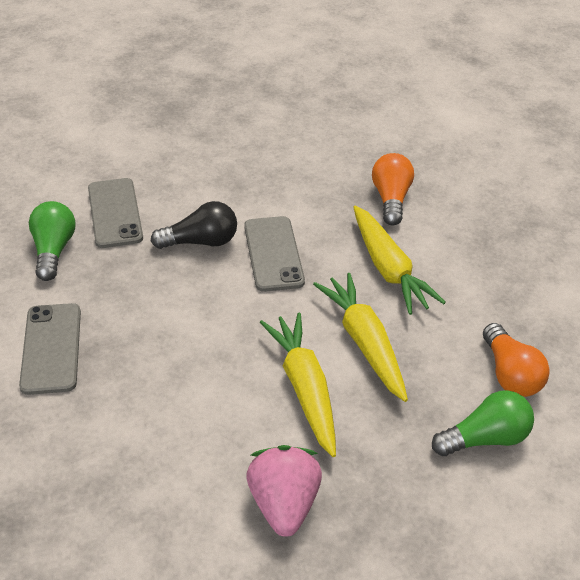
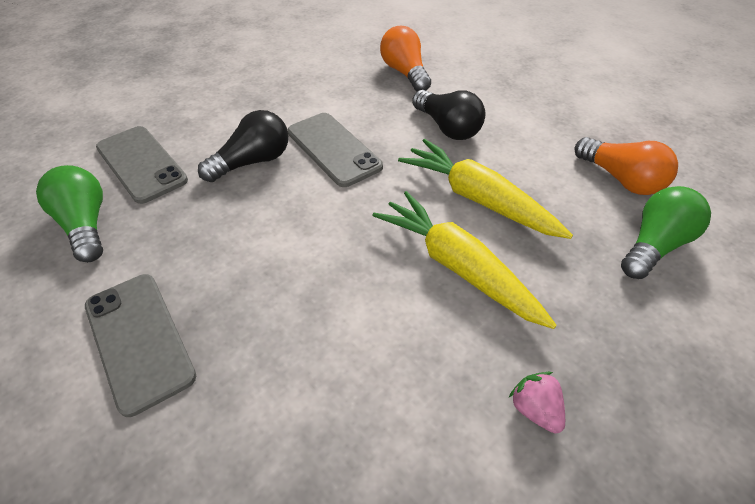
camera: 25 degrees left, 5 degrees up
pink strawberry [246,445,322,537] -> pink strawberry [509,372,565,433], size x0.52
yellow carrot [353,206,446,315] -> black light bulb [412,90,485,140]

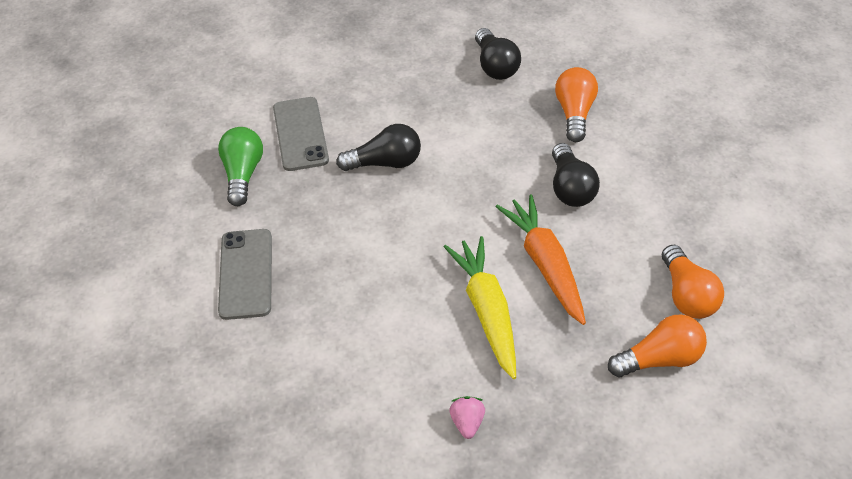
camera: 30 degrees right, 0 degrees up
grey phone [288,113,383,187] -> none
yellow carrot [398,139,573,239] -> orange carrot [496,194,586,325]
green light bulb [621,186,711,279] -> orange light bulb [608,314,707,377]
none -> black light bulb [475,28,521,80]

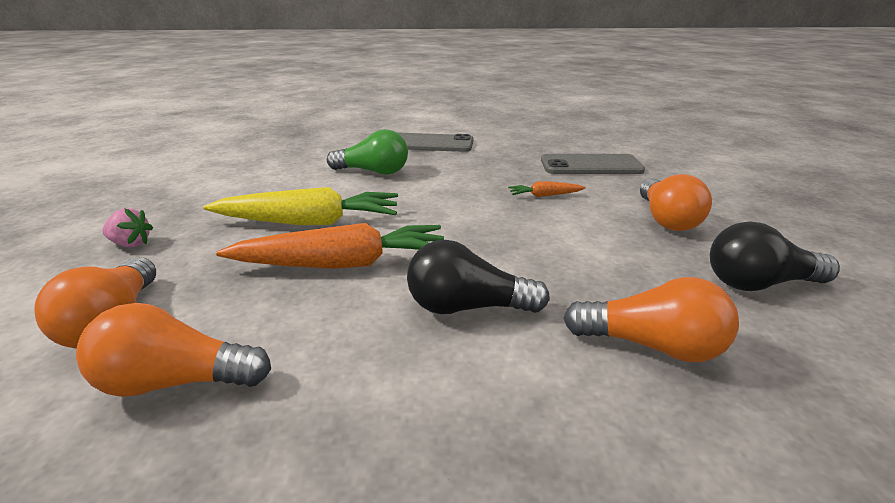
camera: 100 degrees right, 20 degrees down
green light bulb [218,127,263,206] -> green light bulb moved to [327,129,408,175]
black light bulb [336,124,421,171] -> orange carrot [508,181,586,197]
pink strawberry [449,396,485,439] -> pink strawberry moved to [102,208,153,247]
none -> orange light bulb [640,174,712,231]

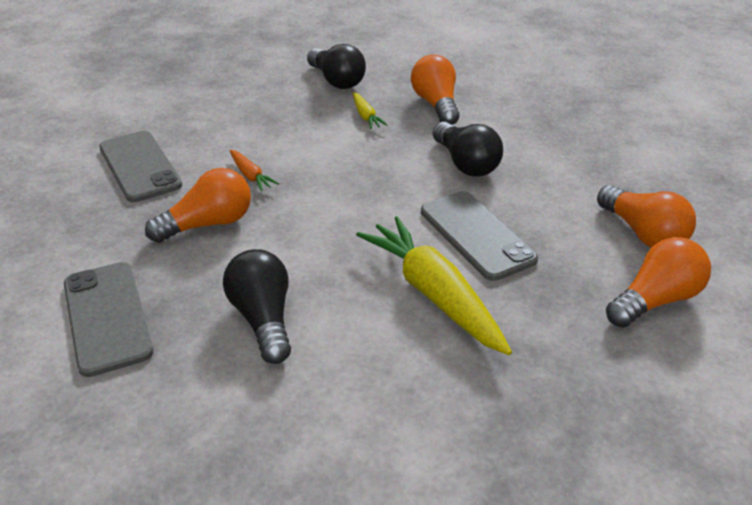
camera: 120 degrees left, 10 degrees up
pink strawberry [102,208,153,247] -> none
orange carrot [216,223,444,269] -> grey phone [421,191,538,281]
green light bulb [327,129,408,175] -> black light bulb [223,249,291,364]
orange light bulb [640,174,712,231] -> orange light bulb moved to [145,168,251,243]
none -> yellow carrot [353,92,388,129]

